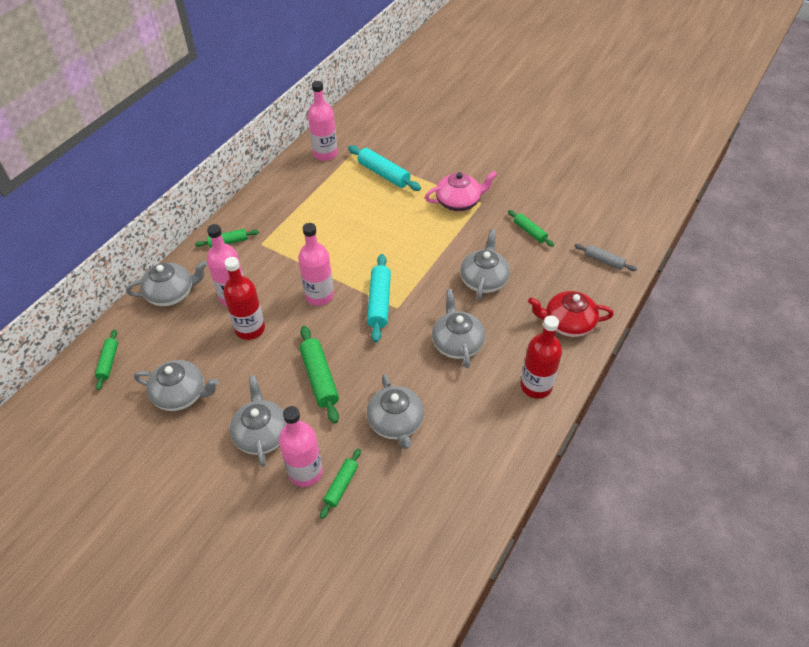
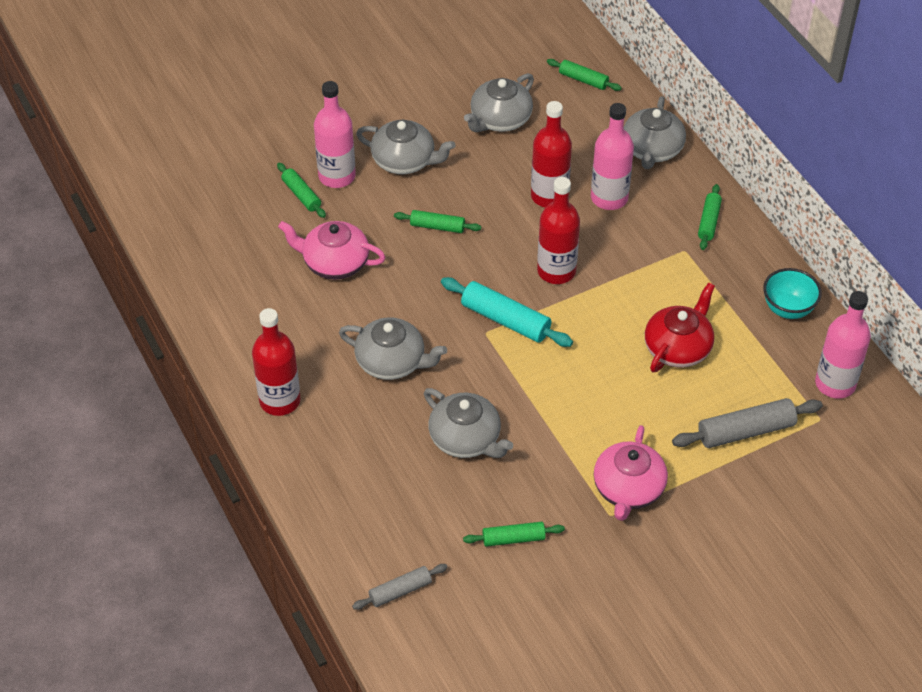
camera: 120 degrees right, 0 degrees up
pink bottle [298,223,334,306] -> red bottle [537,177,580,284]
green rolling pin [300,326,339,423] -> green rolling pin [394,210,481,233], size x0.61
turquoise rolling pin [348,145,421,191] -> grey rolling pin [672,398,823,448]
grey teapot [367,373,424,449] -> pink teapot [278,221,386,280]
red teapot [528,291,614,337] -> red teapot moved to [645,283,715,373]
none -> turquoise bowl [763,268,822,319]

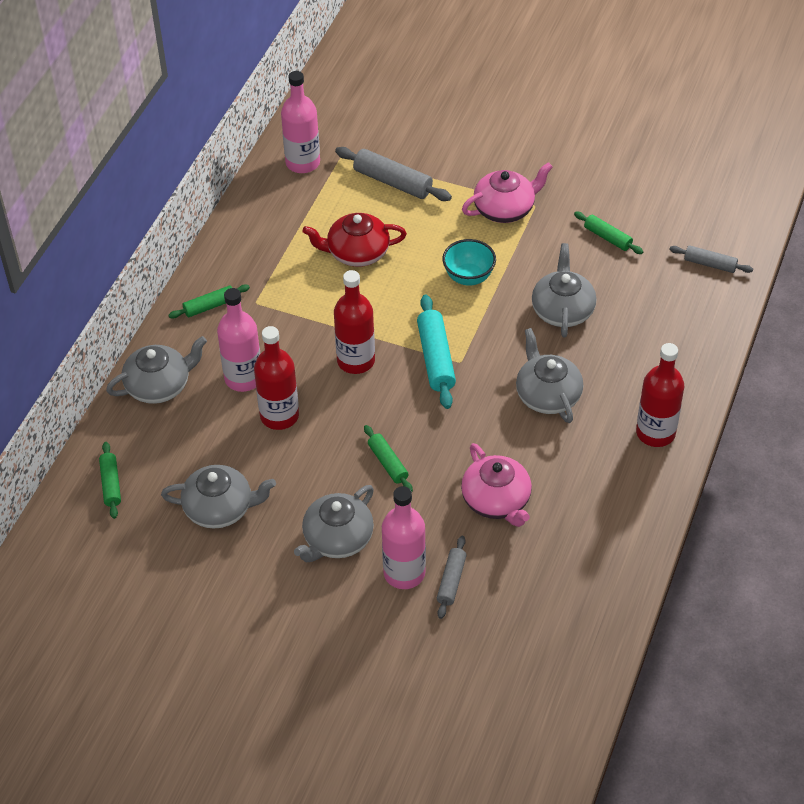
camera: 130 degrees left, 0 degrees up
green rolling pin [277,163,326,218] -> grey rolling pin [437,536,467,619]
grey teapot [356,120,455,174] -> grey teapot turned 120 degrees counterclockwise [294,485,374,562]
turquoise bowl [763,268,822,319] -> turquoise bowl moved to [442,239,496,286]

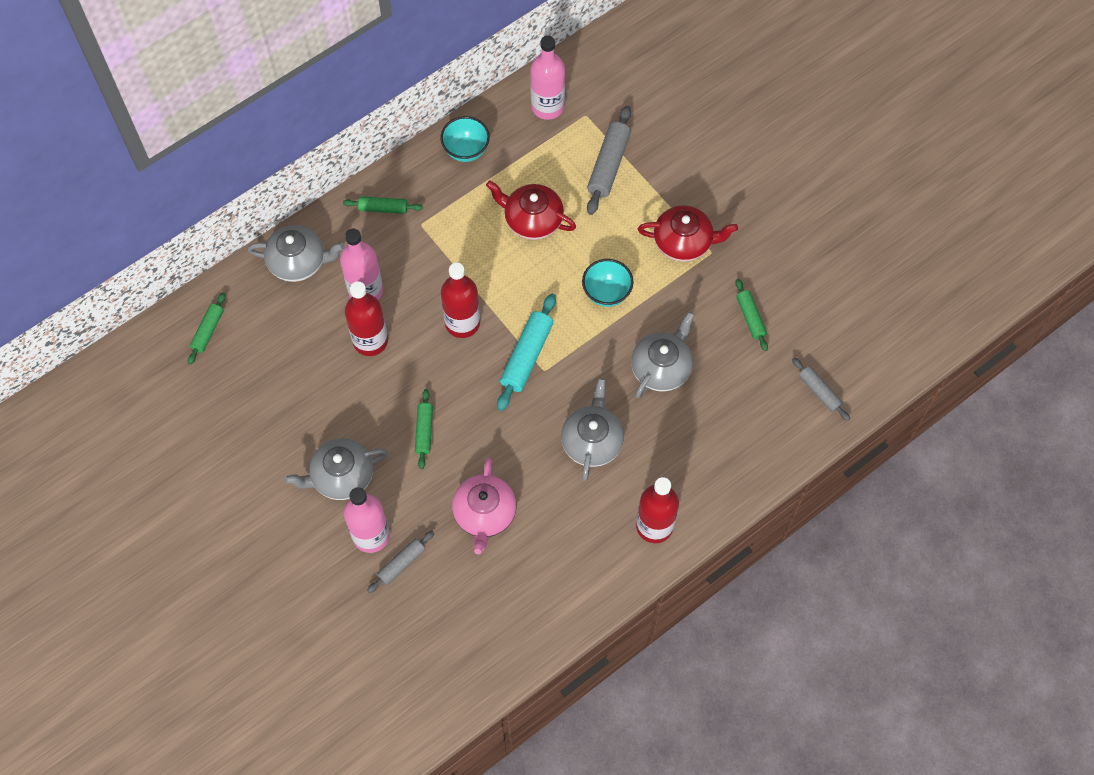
camera: 30 degrees right, 15 degrees up
grey teapot [161,465,276,528] -> none
grey rolling pin [335,147,452,201] -> grey rolling pin turned 45 degrees clockwise [587,106,631,215]
pink teapot [462,162,553,223] -> red teapot [638,205,738,262]
none -> turquoise bowl [440,116,490,162]

